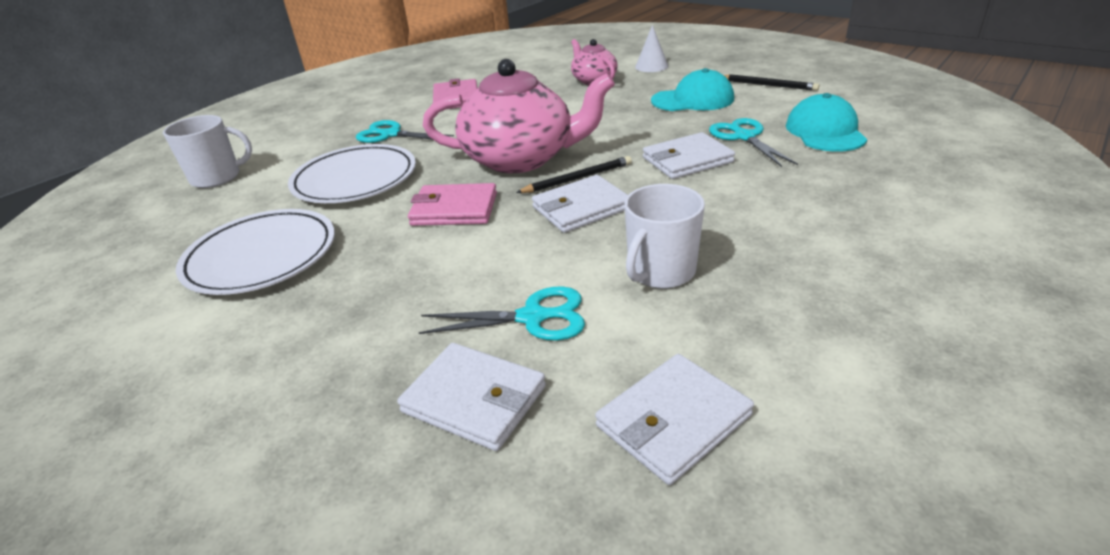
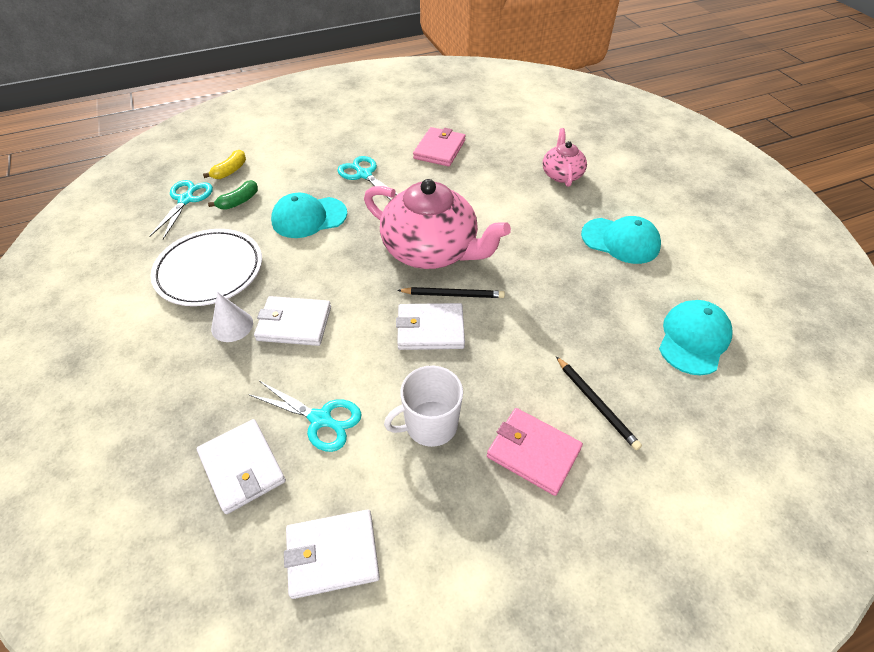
camera: 25 degrees right, 15 degrees up
white mug [163,115,252,188] -> yellow banana [203,150,246,179]
white plate [288,144,416,203] -> turquoise cap [271,193,347,238]
pink wallet [408,183,497,226] -> pink wallet moved to [487,408,583,496]
white cone [635,25,668,72] -> white cone moved to [211,292,253,342]
white wallet [643,132,735,179] -> white wallet moved to [254,296,331,346]
turquoise scissors [709,118,798,167] -> turquoise scissors moved to [149,180,213,239]
black pencil [724,74,819,91] -> black pencil moved to [556,356,642,450]
none -> green banana [208,180,258,210]

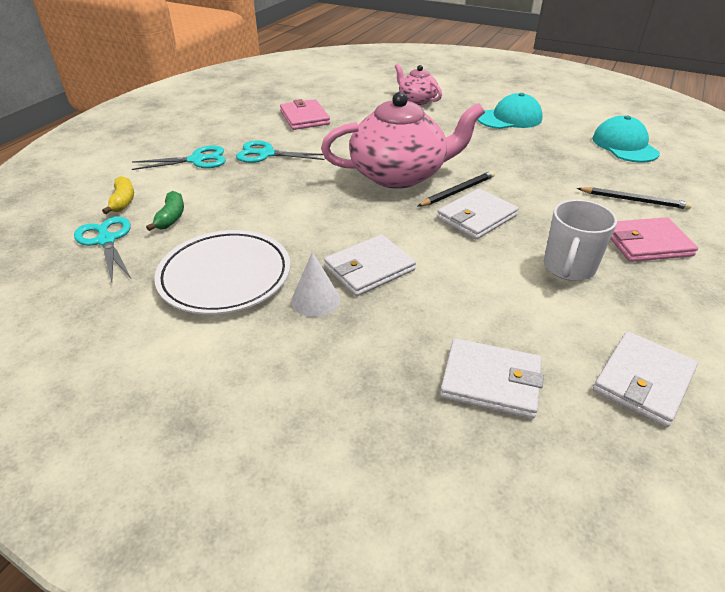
camera: 40 degrees left, 10 degrees down
turquoise scissors [248,381,362,452] -> turquoise scissors moved to [132,145,226,170]
turquoise cap [271,193,347,238] -> none

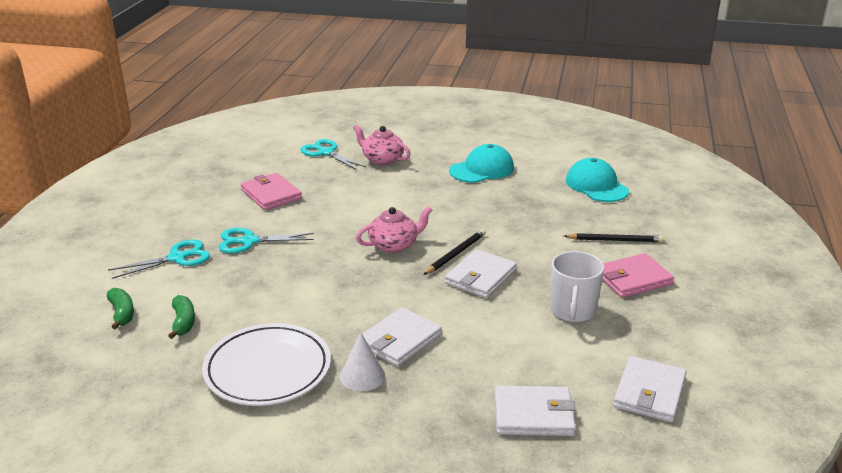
camera: 15 degrees left, 10 degrees down
turquoise scissors [74,217,131,282] -> turquoise scissors moved to [300,139,366,170]
yellow banana [102,176,134,214] -> green banana [107,288,134,329]
pink teapot [321,92,485,189] -> pink teapot [356,207,432,253], size x0.52

